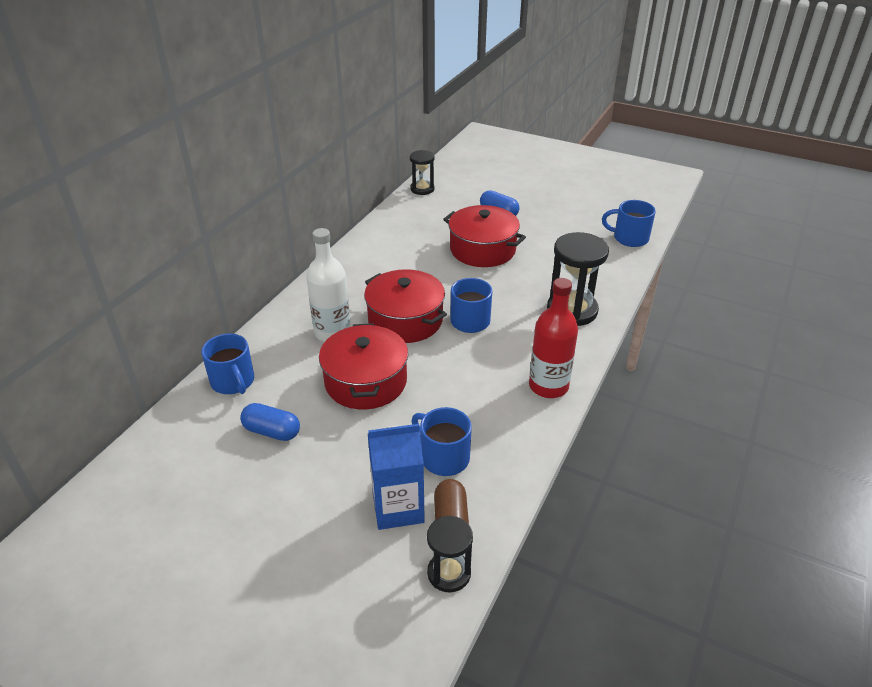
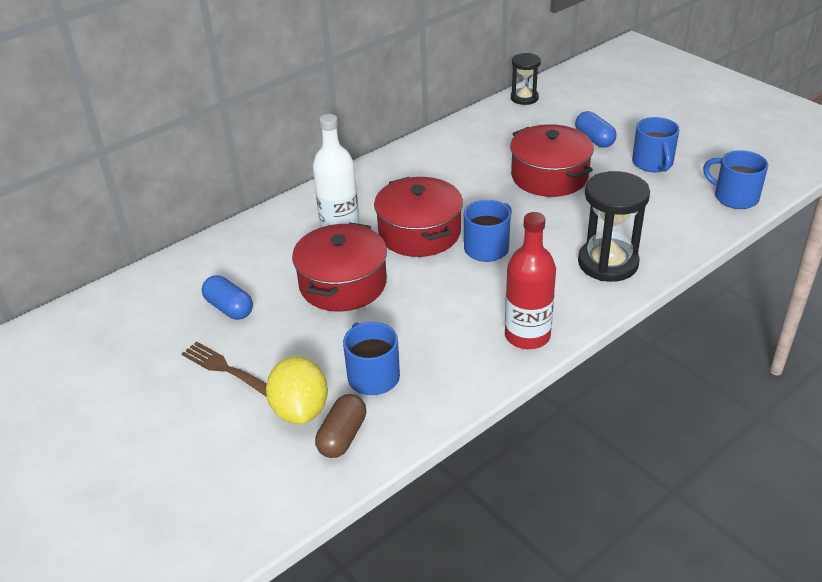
camera: 25 degrees right, 0 degrees up
blue mug [201,334,254,394] -> blue mug moved to [632,117,679,172]
blue carton [368,424,425,530] -> yellow lemon [266,356,328,424]
black hourglass [427,516,473,593] -> none
none -> brown fork [181,341,267,396]

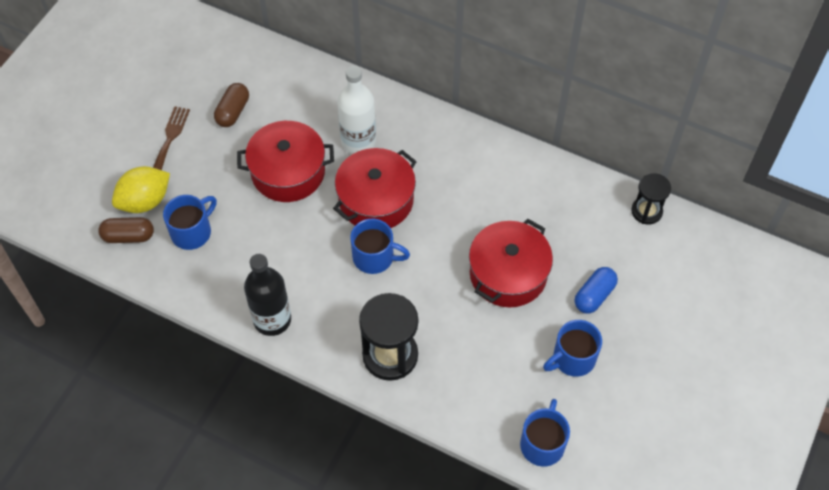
camera: 65 degrees right, 20 degrees up
blue capsule [202,275,253,320] -> brown capsule [214,83,249,127]
red bottle [505,212,556,349] -> black bottle [244,254,291,336]

